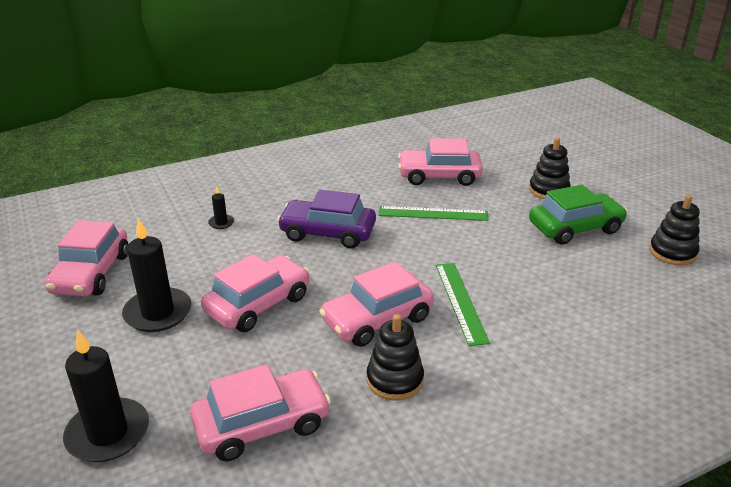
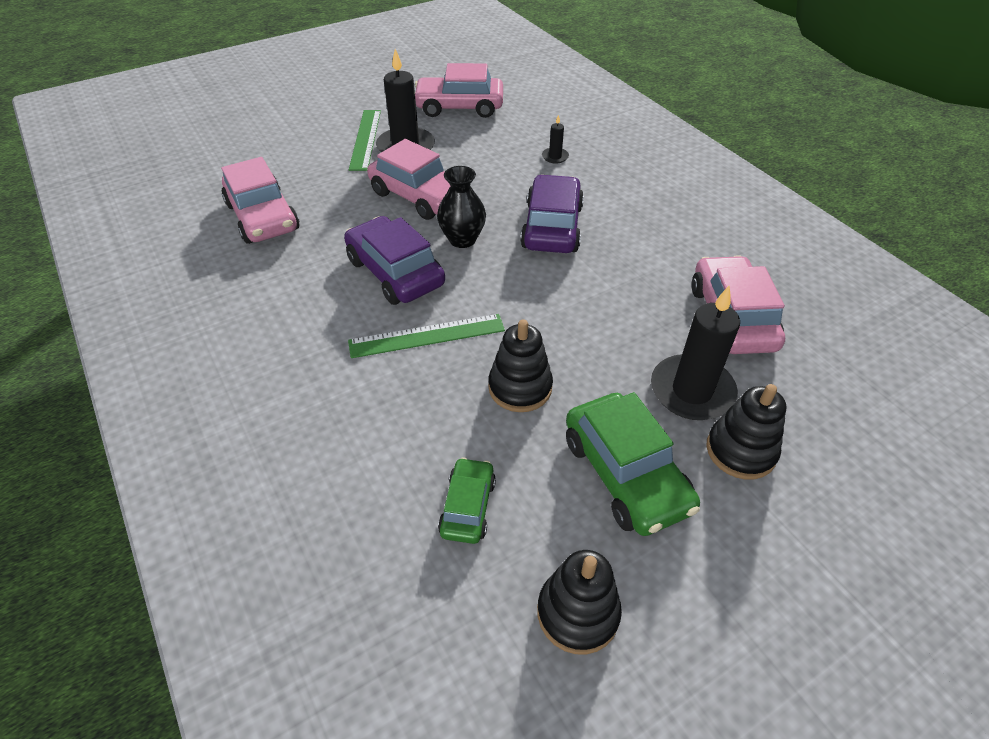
camera: 85 degrees right, 15 degrees up
black candle [63,330,149,462] -> black candle moved to [651,286,740,420]
pink car [319,262,434,347] -> purple car [344,216,445,305]
black stacking toy [367,314,424,401] -> black stacking toy moved to [488,319,553,412]
green ruler [379,206,488,221] -> green ruler moved to [349,110,381,171]
none -> black vase [437,166,486,248]
none -> green car [438,457,496,544]

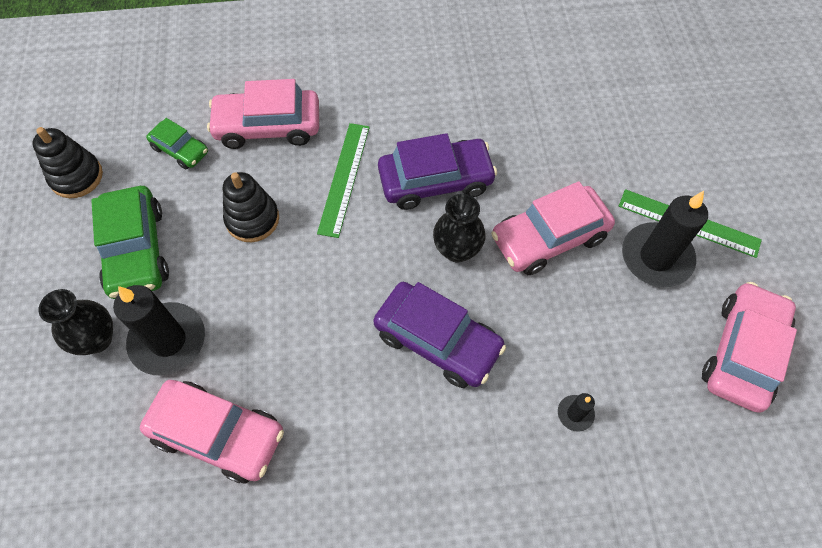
camera: 115 degrees right, 15 degrees up
pink car [221,157,300,244] -> pink car moved to [207,79,319,149]
green car [566,392,700,536] -> green car turned 105 degrees counterclockwise [91,186,169,299]
black stacking toy [706,384,786,480] -> black vase [38,289,113,355]

